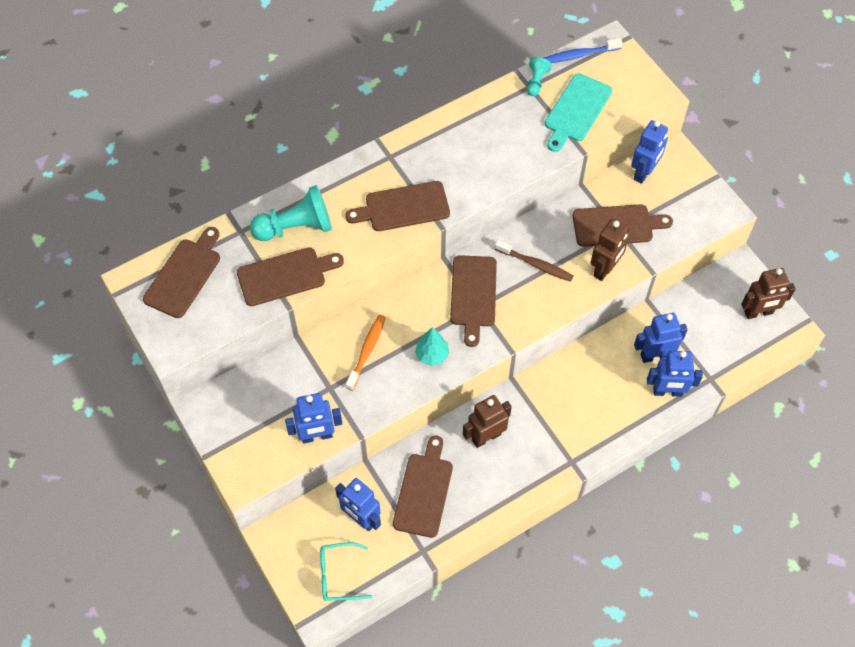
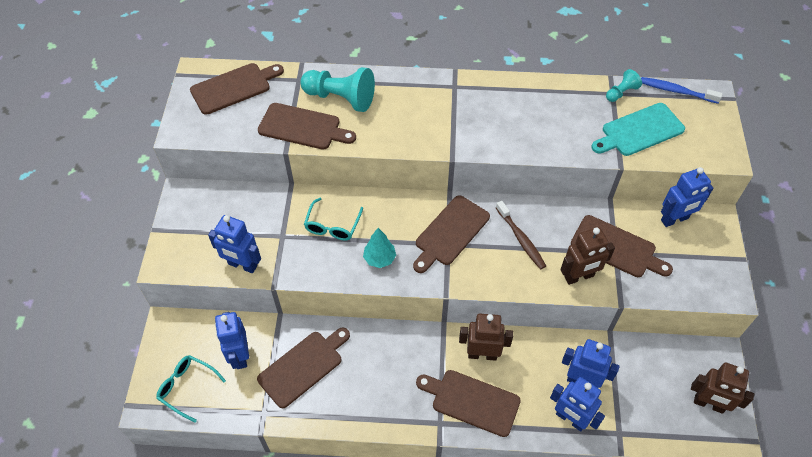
camera: 35 degrees right, 5 degrees down
brown cutting board [345,181,450,231] -> brown cutting board moved to [416,370,521,437]
orange toothbrush [346,315,386,391] -> turquoise glasses [304,198,363,240]
brown robot [463,395,512,448] -> brown robot moved to [459,314,513,361]

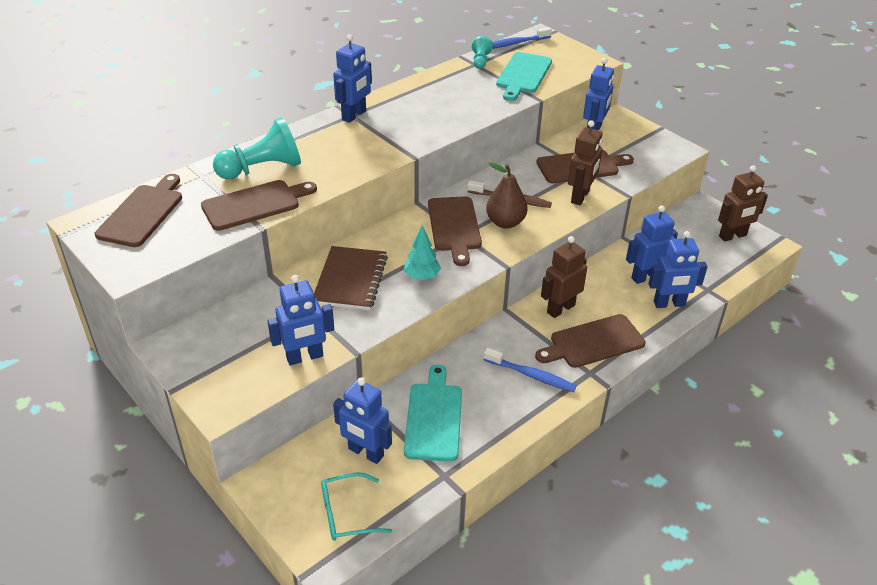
camera: 45 degrees left, 15 degrees down
brown cutting board [257,328,350,408] -> turquoise cutting board [404,365,462,462]
turquoise glasses [304,198,363,240] -> brown notebook [314,246,388,310]
none -> blue robot [333,34,372,123]
none -> blue toothbrush [484,348,577,392]
none -> brown pear [486,162,527,229]

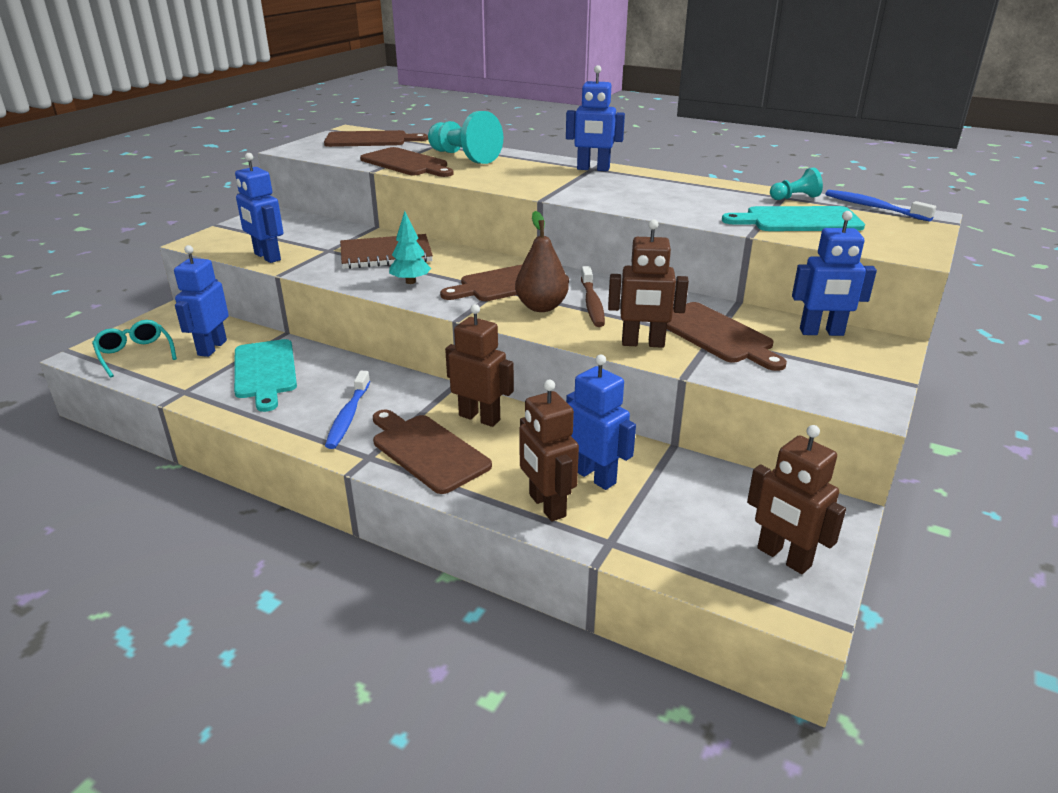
camera: 70 degrees right, 10 degrees down
turquoise cutting board [404,365,462,462] -> turquoise cutting board turned 90 degrees clockwise [234,339,297,412]
blue robot [648,231,708,308] -> brown robot [519,380,579,521]

